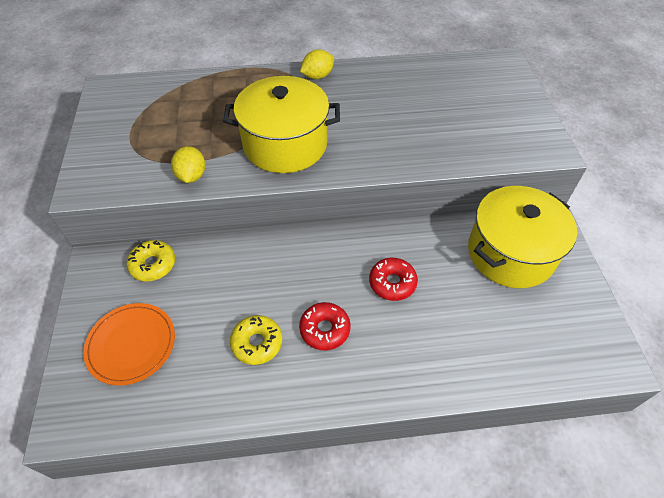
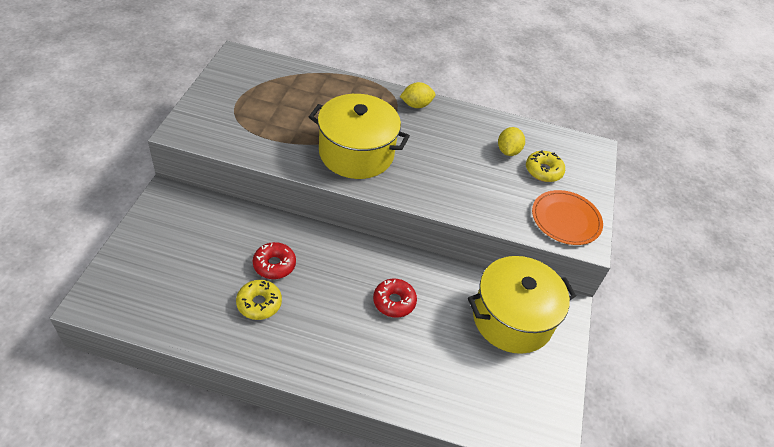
camera: 15 degrees right, 5 degrees down
orange plate [83,303,175,386] -> orange plate moved to [532,190,603,245]
yellow donut [127,240,175,281] -> yellow donut moved to [526,150,565,182]
yellow lemon [171,146,205,183] -> yellow lemon moved to [498,127,525,156]
red donut [299,302,350,350] -> red donut moved to [253,242,296,279]

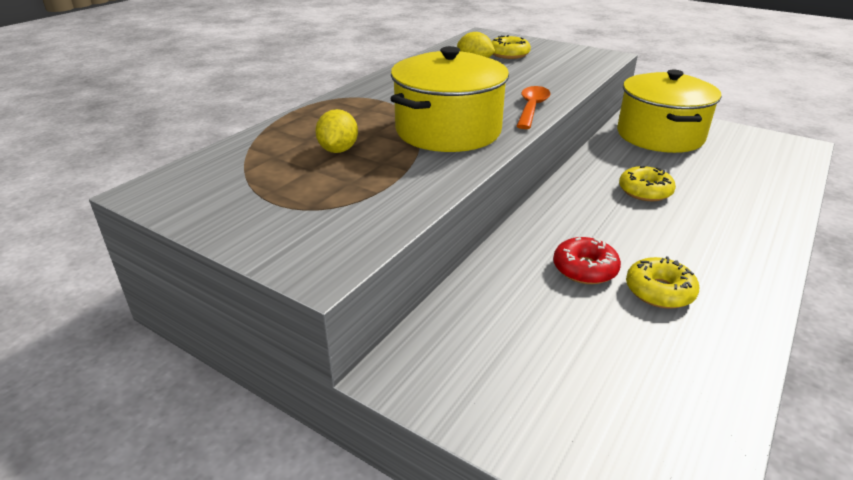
camera: 65 degrees left, 15 degrees down
red donut [373,279,417,318] -> yellow donut [619,166,676,201]
yellow lemon [400,82,435,108] -> yellow lemon moved to [315,109,358,153]
orange plate [532,190,603,245] -> none
none -> orange spoon [517,86,551,129]

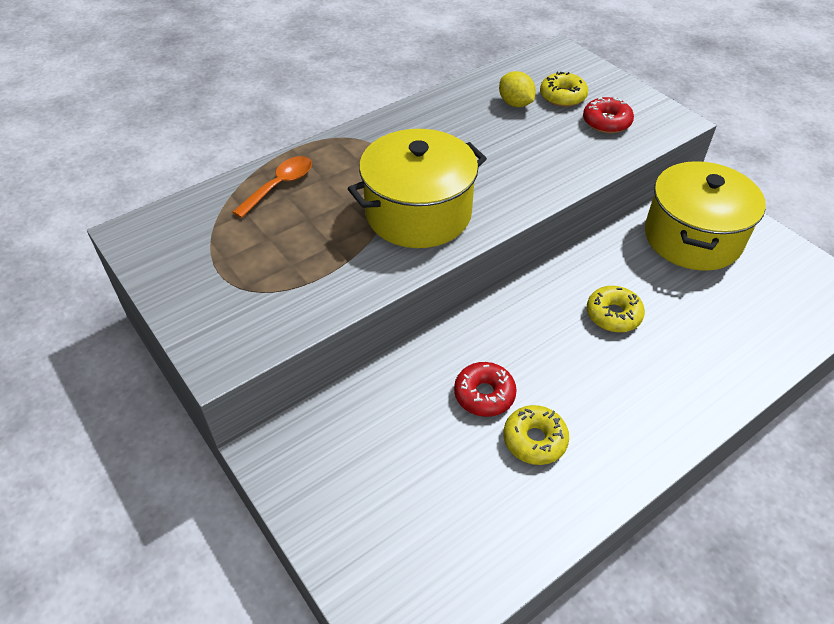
camera: 20 degrees right, 15 degrees up
yellow lemon [315,109,358,153] -> none
orange spoon [517,86,551,129] -> orange spoon moved to [233,156,312,218]
none -> red donut [583,97,634,133]

